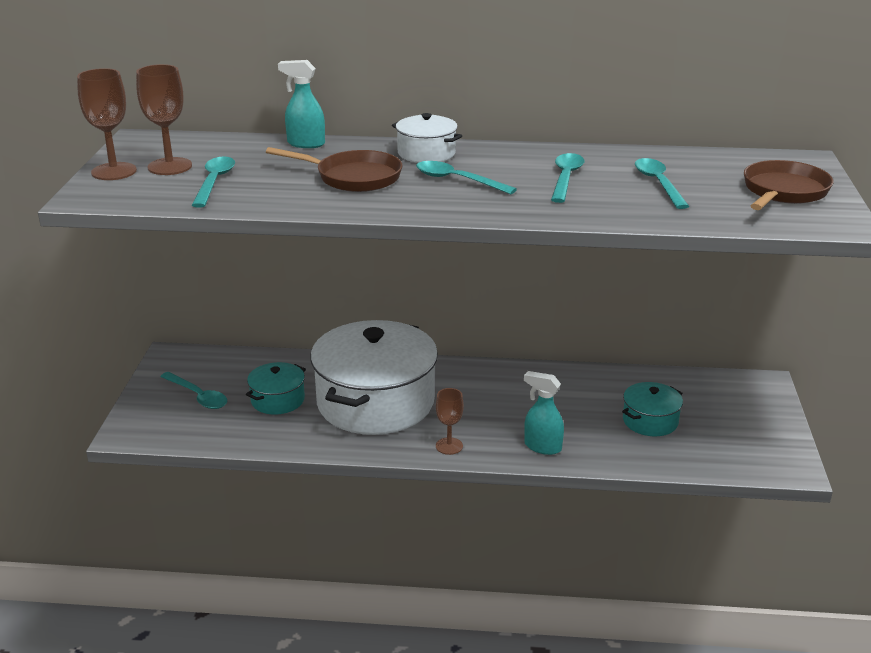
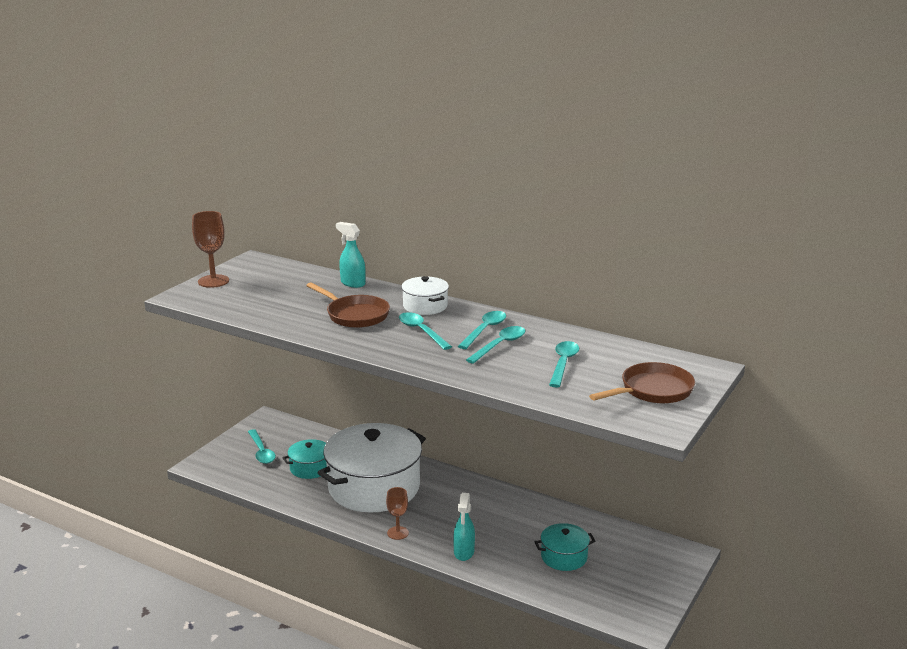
camera: 25 degrees right, 5 degrees down
brown goblet [136,64,192,175] -> none
turquoise spoon [192,156,235,208] -> turquoise spoon moved to [458,311,506,349]
turquoise spray bottle [524,371,564,455] -> turquoise spray bottle turned 135 degrees counterclockwise [453,493,475,561]

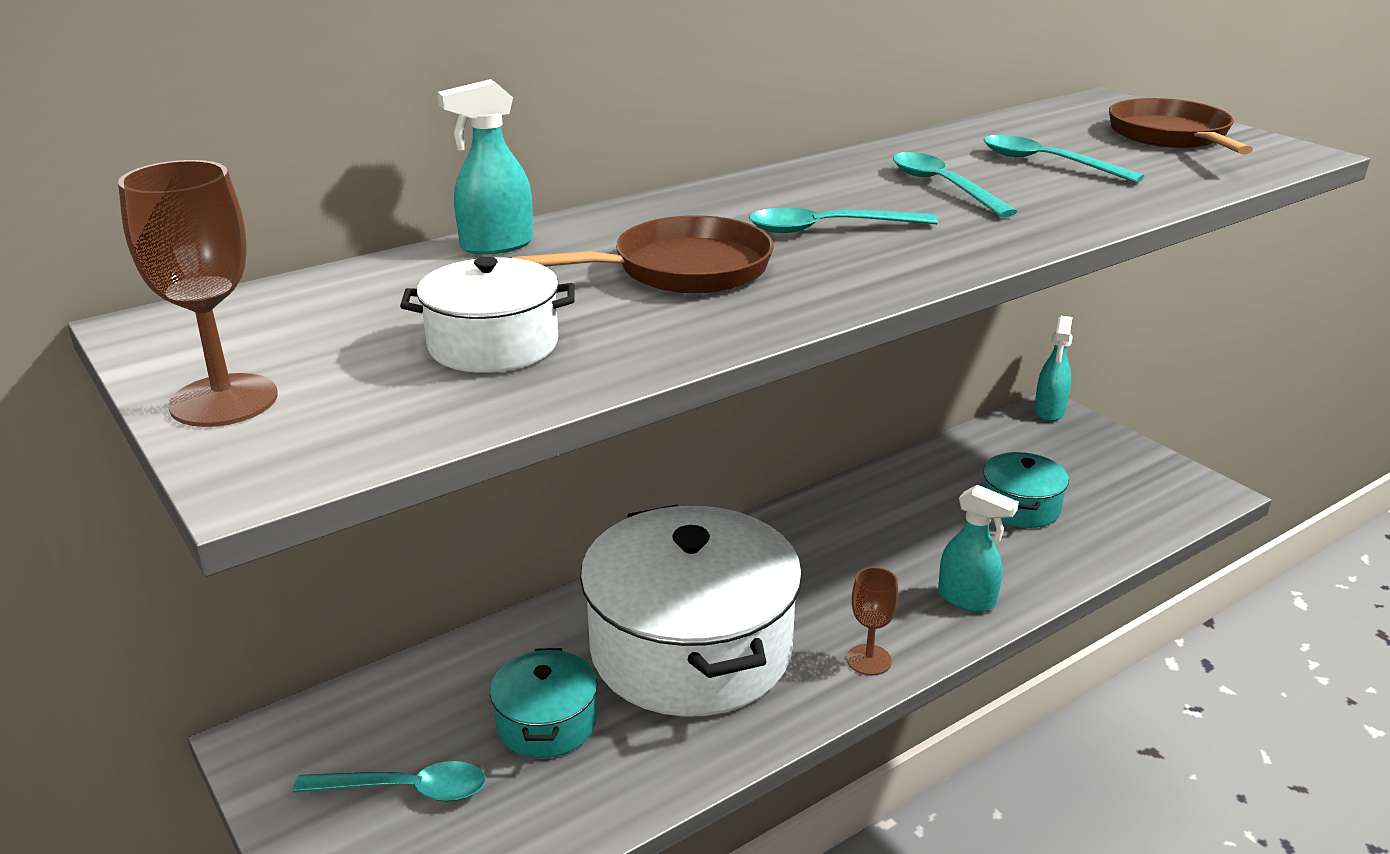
camera: 65 degrees left, 5 degrees up
white pot [401,276,449,315] -> white pot moved to [400,257,575,373]
turquoise spoon [458,311,506,349] -> none
none -> turquoise spray bottle [1034,316,1073,421]

